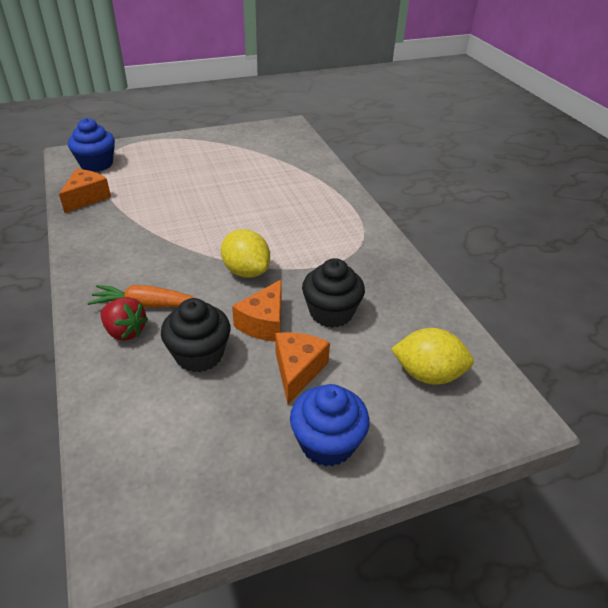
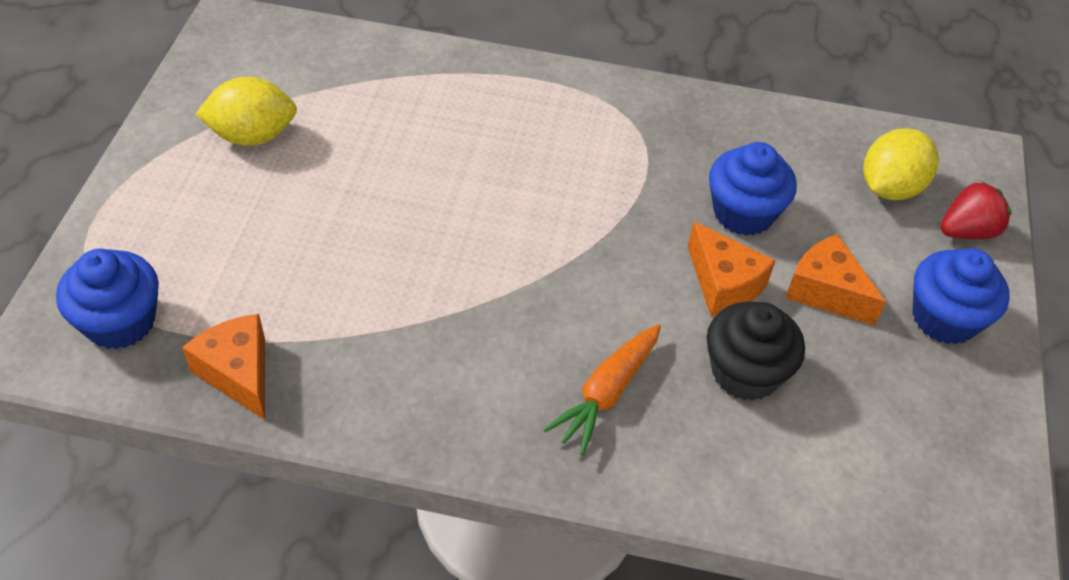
camera: 60 degrees left, 10 degrees up
red strawberry [101,297,148,341] -> red strawberry moved to [940,181,1011,239]
yellow lemon [221,229,270,278] -> yellow lemon moved to [196,77,297,146]
black cupcake [302,258,365,328] -> blue cupcake [709,142,797,236]

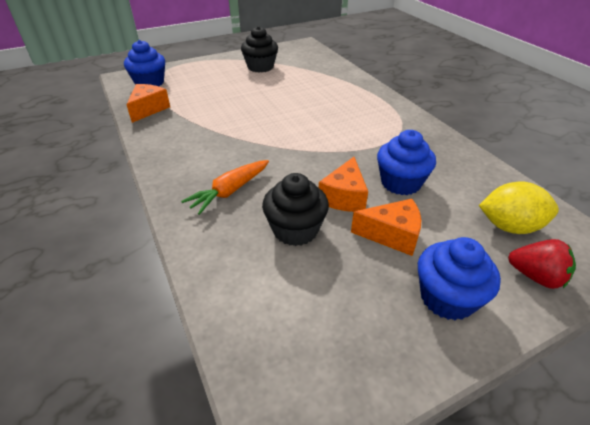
camera: 55 degrees right, 10 degrees down
yellow lemon [196,77,297,146] -> black cupcake [241,26,278,73]
orange carrot [543,324,661,455] -> orange carrot turned 45 degrees counterclockwise [181,160,269,215]
orange cheese [785,234,886,326] -> orange cheese turned 90 degrees clockwise [351,199,421,256]

